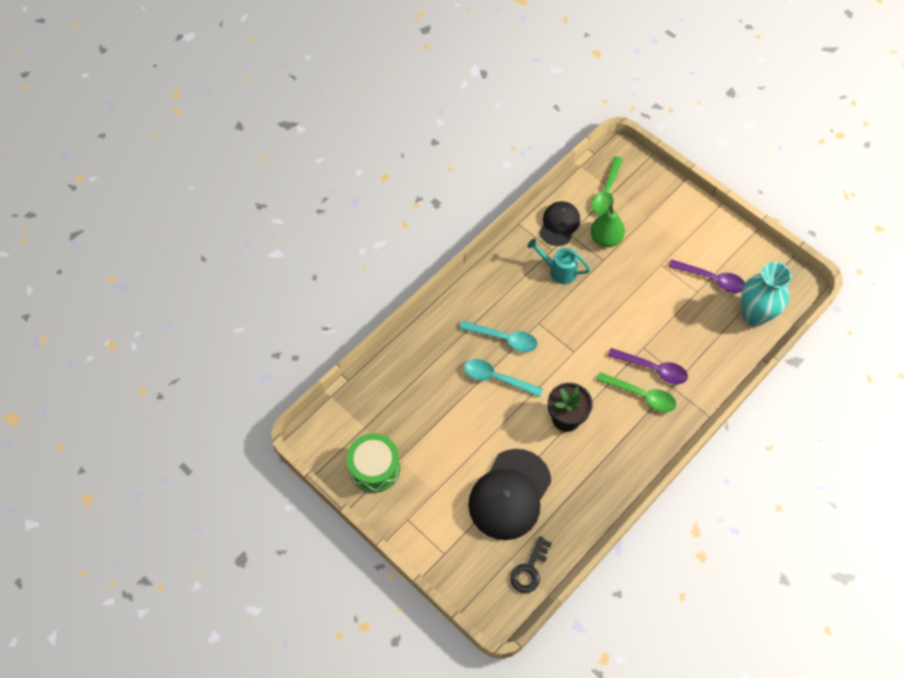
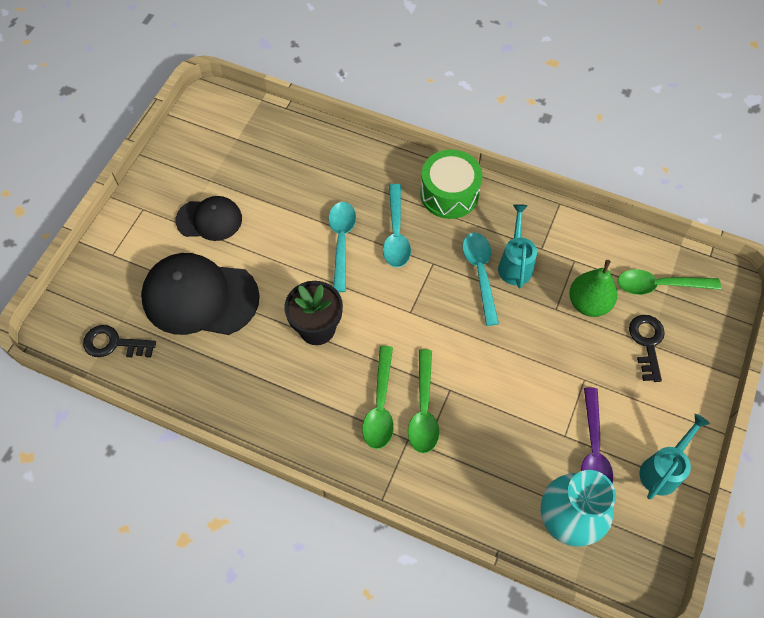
camera: 70 degrees right, 0 degrees up
green drum [346,433,400,493] -> green drum moved to [420,149,483,219]
black cap [539,201,580,246] -> black cap moved to [175,196,242,241]
purple spoon [608,348,688,384] -> green spoon [408,349,439,453]
none -> turquoise spoon [462,233,499,326]
none -> black key [629,315,665,382]
none -> turquoise watering can [639,414,710,499]

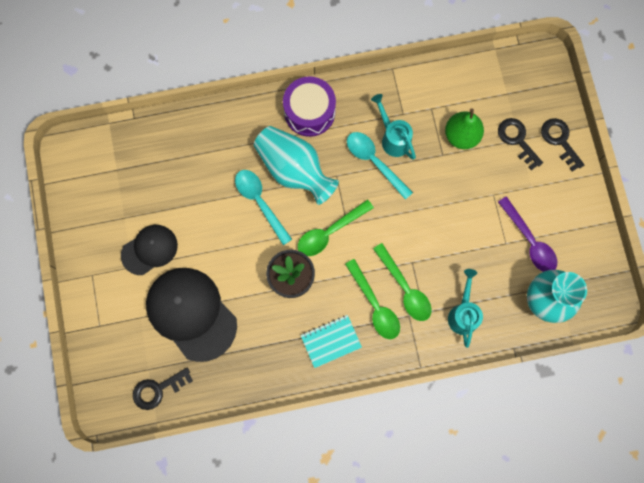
camera: 35 degrees left, 15 degrees up
black cap [141,253,260,335] -> black cap turned 75 degrees clockwise [146,268,237,362]
turquoise spoon [383,184,411,267] -> turquoise vase [254,126,339,205]
green drum [420,149,483,219] -> purple drum [283,76,336,137]
green spoon [618,269,721,295] -> green spoon moved to [298,199,374,256]
turquoise watering can [639,414,710,499] -> turquoise watering can moved to [448,269,483,348]
none -> turquoise notebook [301,315,362,368]
none -> black key [541,118,584,172]

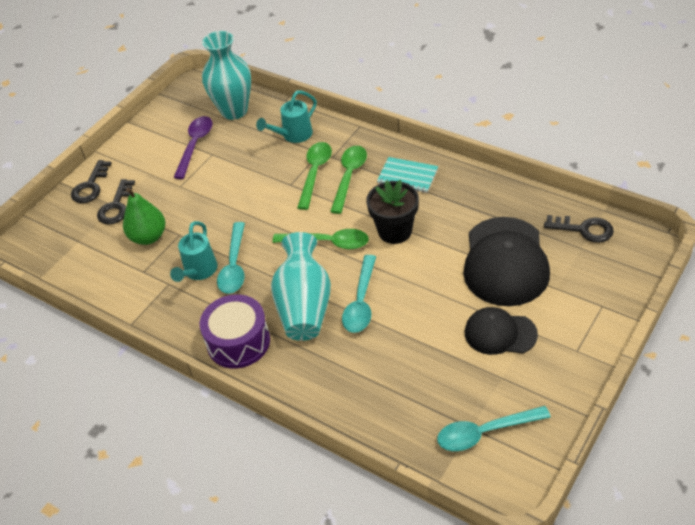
camera: 130 degrees left, 30 degrees down
none -> turquoise spoon [437,406,551,451]

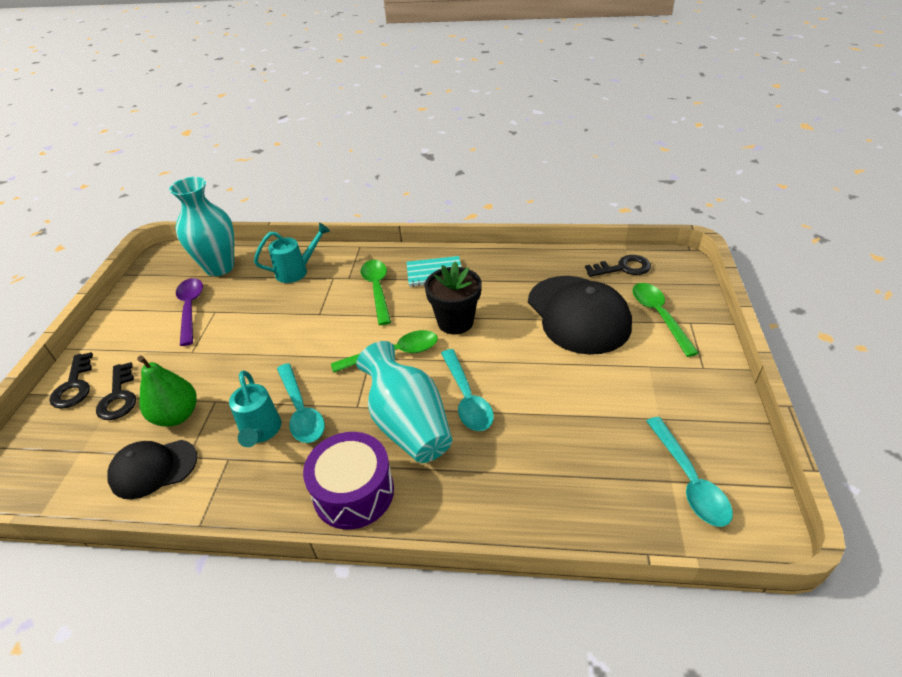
camera: 30 degrees left, 5 degrees down
turquoise watering can [256,90,317,143] -> turquoise watering can turned 135 degrees counterclockwise [254,223,330,283]
green spoon [297,142,332,210] -> green spoon moved to [632,283,699,357]
turquoise spoon [437,406,551,451] -> turquoise spoon turned 60 degrees counterclockwise [646,417,733,527]
black cap [465,307,538,355] -> black cap moved to [107,440,198,499]

